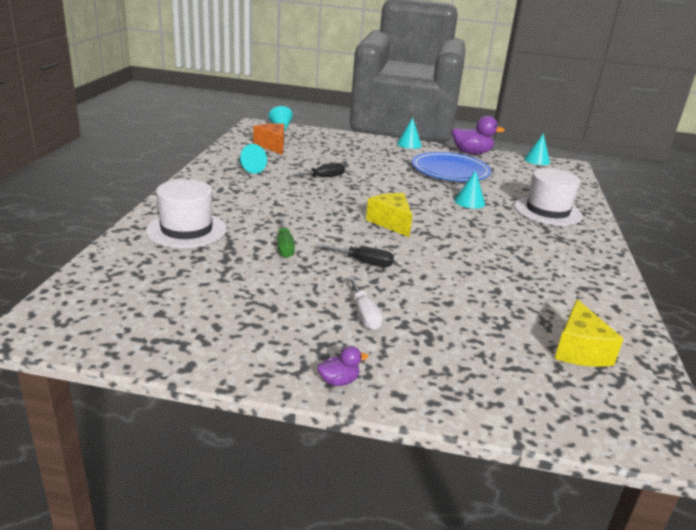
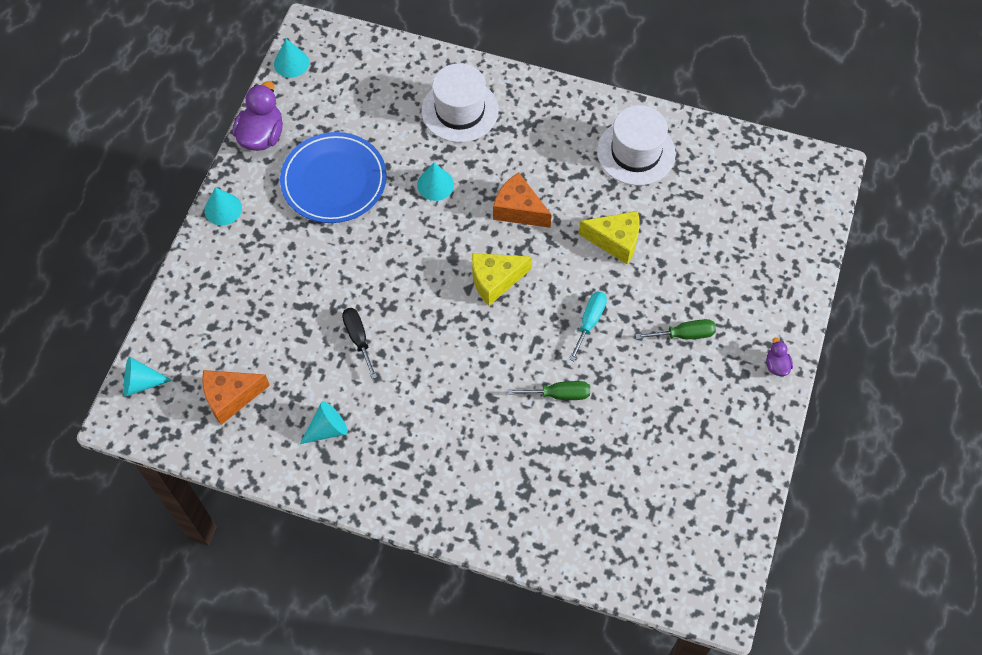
camera: 80 degrees left, 35 degrees up
white hat [146,179,227,248] -> white hat moved to [597,105,676,186]
black screwdriver [317,244,394,267] -> turquoise screwdriver [569,292,607,361]
white screwdriver [348,277,383,330] -> green screwdriver [635,319,716,339]
yellow cheese [555,299,623,367] -> yellow cheese moved to [579,211,639,264]
none -> orange cheese [493,173,552,228]

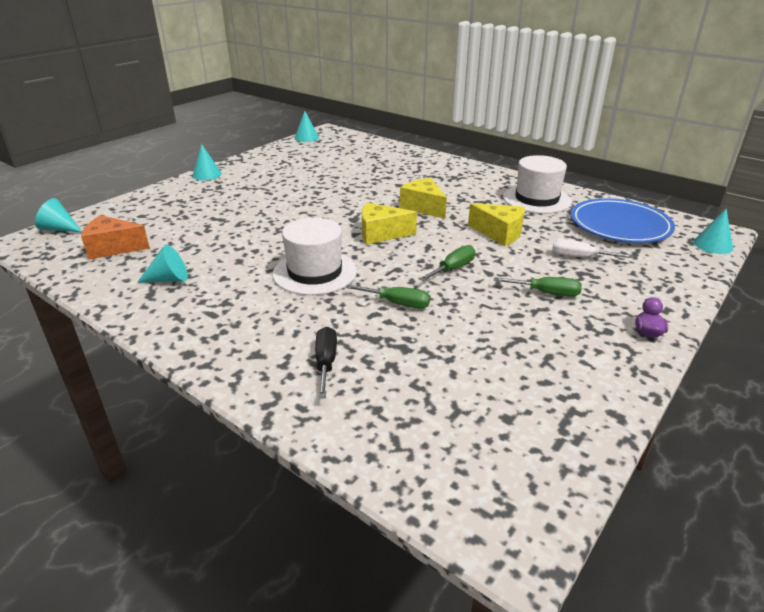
camera: 20 degrees right, 30 degrees down
purple duck [232,81,283,151] -> none
blue plate [280,132,387,223] -> blue plate moved to [571,198,675,243]
black screwdriver [342,308,377,379] -> black screwdriver moved to [315,327,337,398]
turquoise cone [417,163,454,201] -> turquoise cone moved to [693,209,733,254]
white hat [422,63,499,143] -> white hat moved to [272,218,357,295]
orange cheese [493,173,552,228] -> yellow cheese [400,178,447,219]
turquoise screwdriver [569,292,607,361] -> green screwdriver [419,245,475,281]
none -> white screwdriver [552,239,634,258]

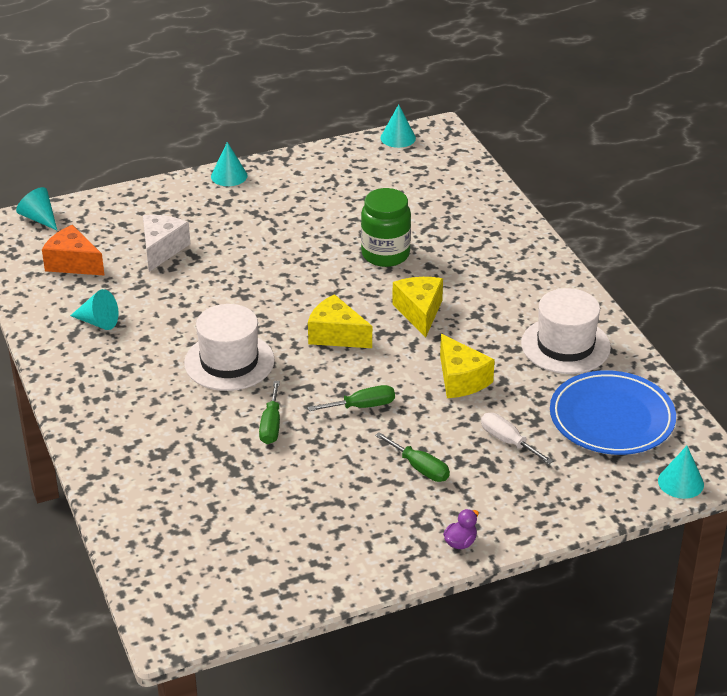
camera: 30 degrees right, 5 degrees up
black screwdriver [315,327,337,398] -> none
green screwdriver [345,284,430,309] -> green screwdriver turned 45 degrees clockwise [259,381,280,444]
none -> white cheese [143,215,190,272]
none -> green jar [361,188,411,267]

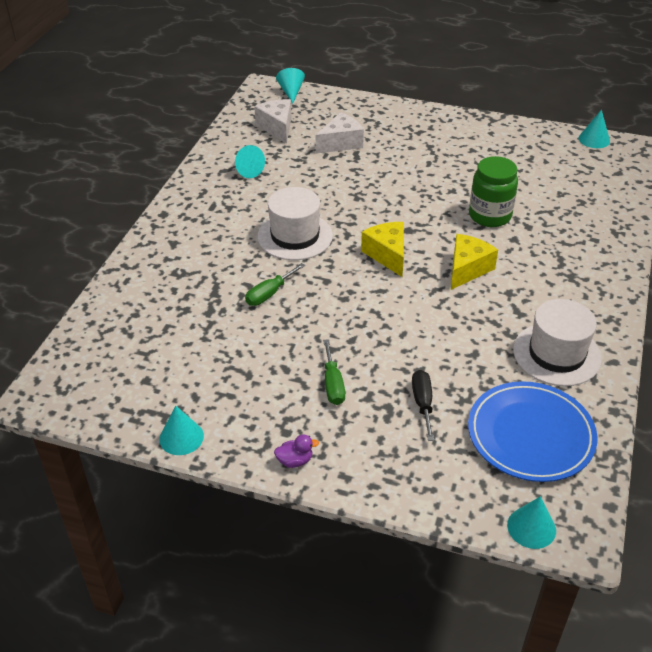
camera: 40 degrees right, 5 degrees up
orange cheese [42,225,105,276] -> white cheese [254,99,291,143]
turquoise cone [211,142,248,186] -> turquoise cone moved to [159,406,204,455]
green screwdriver [308,385,395,411] -> none
yellow cheese [440,334,495,398] -> none
white screwdriver [481,413,553,464] -> black screwdriver [412,370,434,441]

